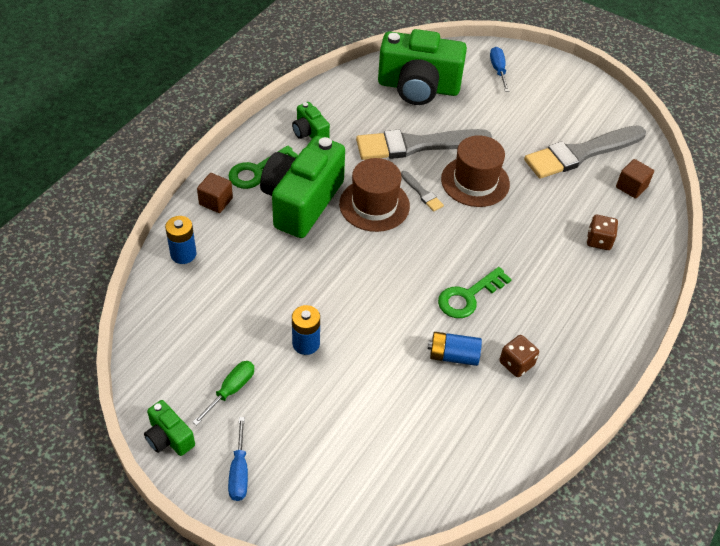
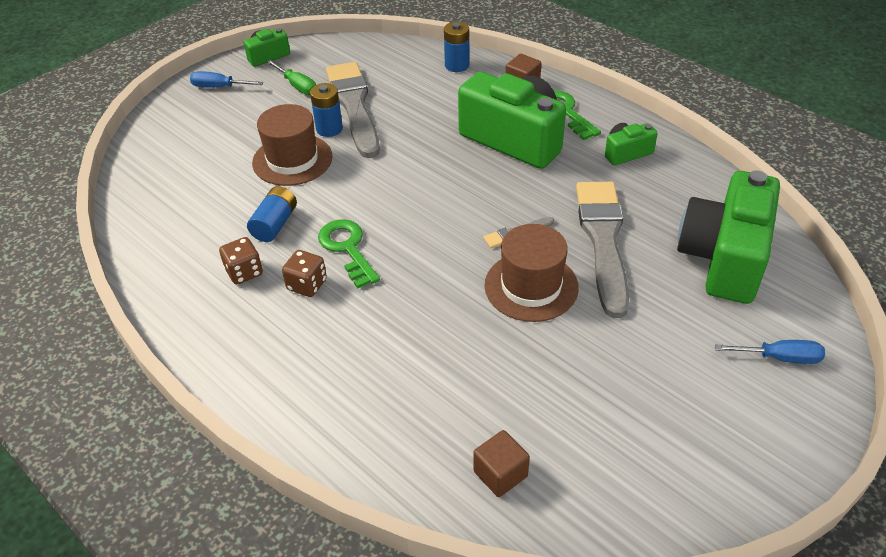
camera: 105 degrees right, 5 degrees down
brown hat [339,158,410,232] -> brown hat moved to [252,104,333,186]
grey brush [524,125,646,179] -> grey brush moved to [326,62,380,158]
brown dice [587,215,618,250] -> brown dice moved to [282,250,327,297]

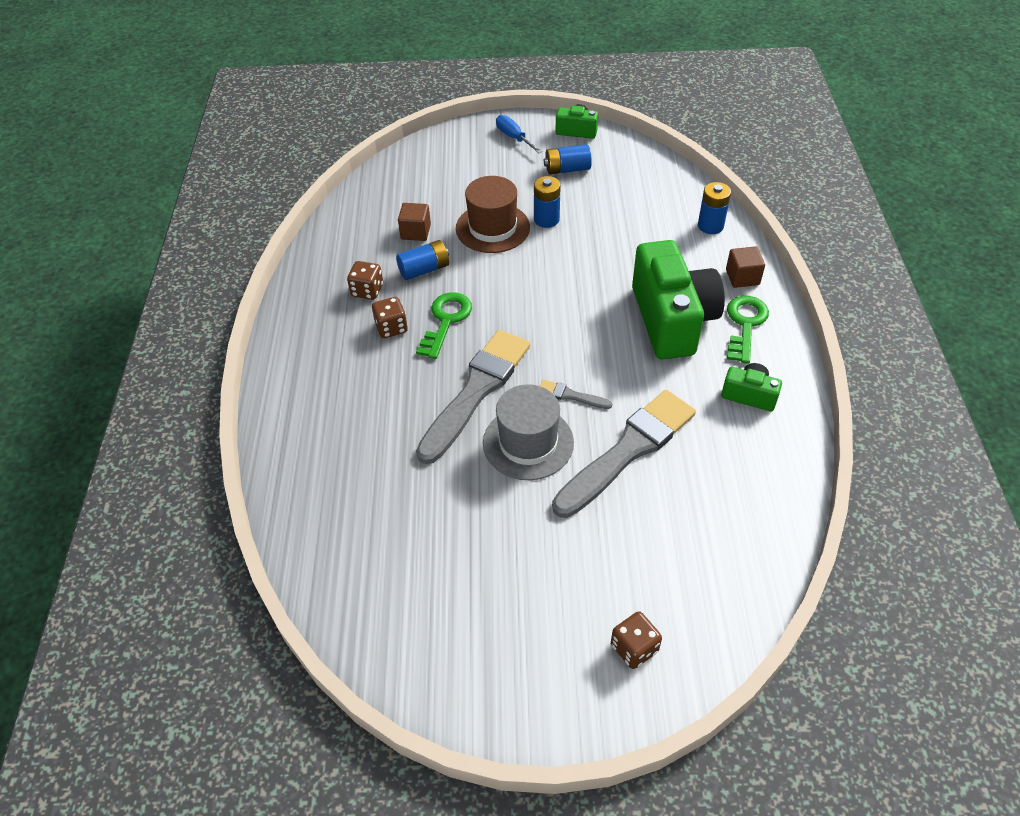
camera: 45 degrees right, 5 degrees up
green screwdriver [267,60,316,95] -> blue battery [544,144,592,175]
grey brush [326,62,380,158] -> grey brush moved to [416,330,530,464]
brown cube [474,430,530,497] -> brown cube moved to [398,203,431,241]
brown hat [484,224,579,322] -> grey hat [483,384,574,480]
green camera [677,170,780,304] -> none
blue screwdriver [715,340,825,364] -> brown dice [611,611,662,669]

